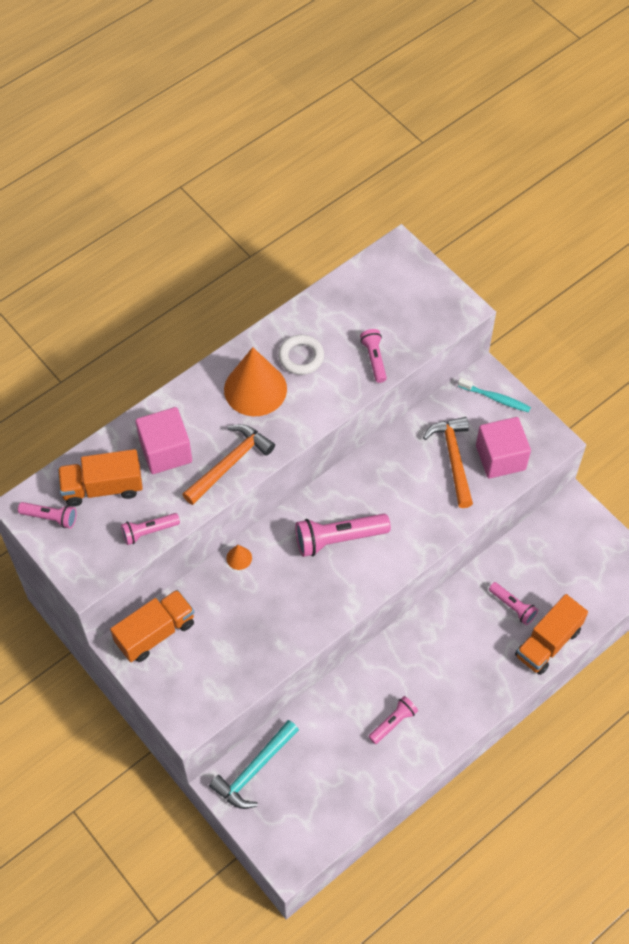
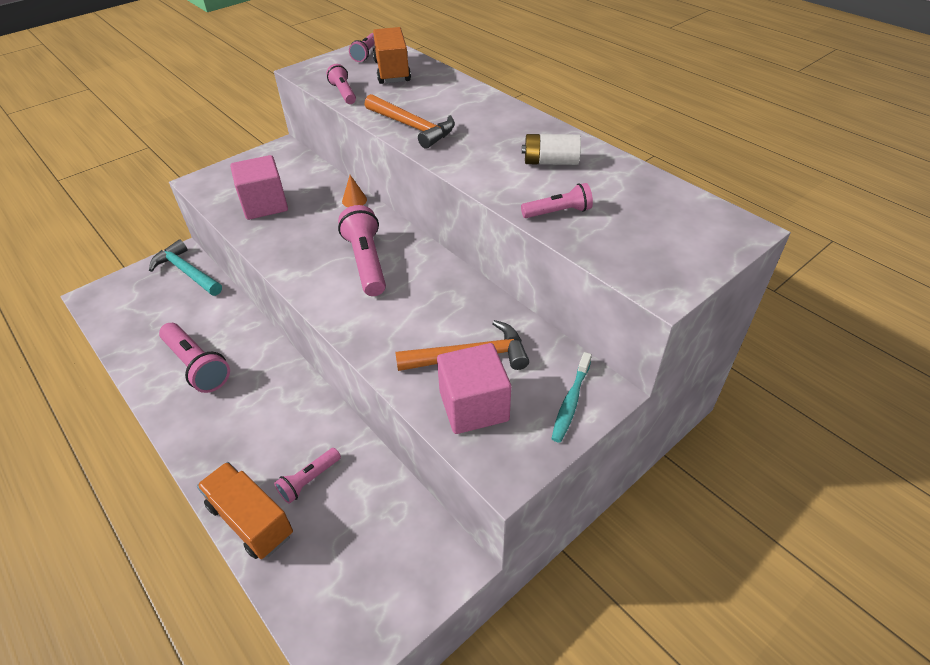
camera: 90 degrees right, 15 degrees down
orange truck [110,589,194,662] -> none
pink cube [136,407,192,474] -> pink cube moved to [230,155,288,220]
orange cone [224,347,287,416] -> none
white ring [278,335,324,375] -> white battery [522,134,581,165]
pink flashlight [369,696,418,744] -> pink flashlight [159,323,230,393], size x1.71

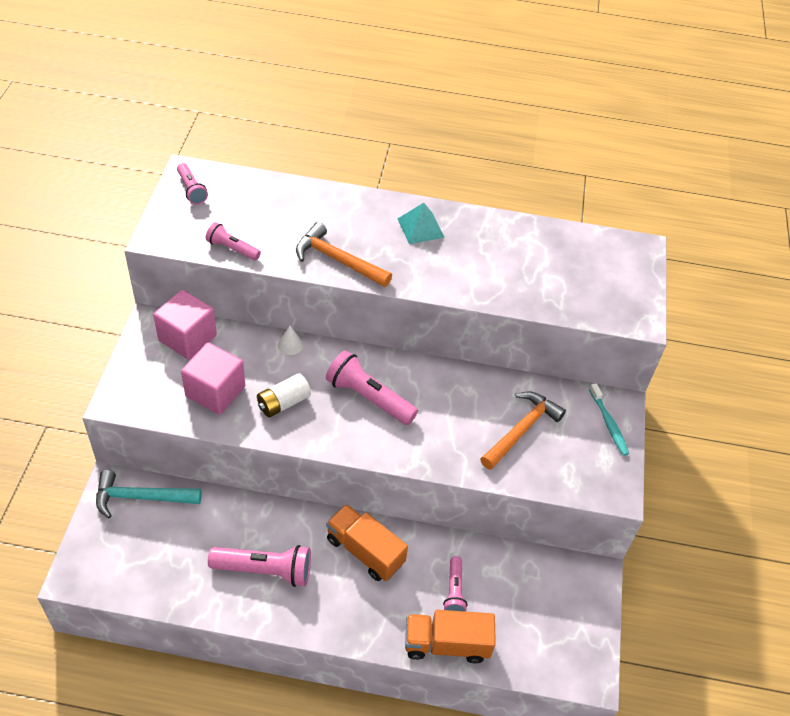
camera: 45 degrees left, 5 degrees up
orange cone [342,175,367,207] -> white cone [278,326,303,355]
orange hammer [365,94,455,149] -> orange hammer turned 150 degrees counterclockwise [296,222,392,287]
orange truck [373,27,411,84] -> orange truck moved to [326,504,408,581]
pink cube [437,343,511,434] -> pink cube moved to [153,290,217,360]
pink flashlight [521,183,593,218] -> none
white battery [522,134,581,165] -> white battery moved to [257,373,311,417]
none -> turquoise pyramid [398,203,445,244]

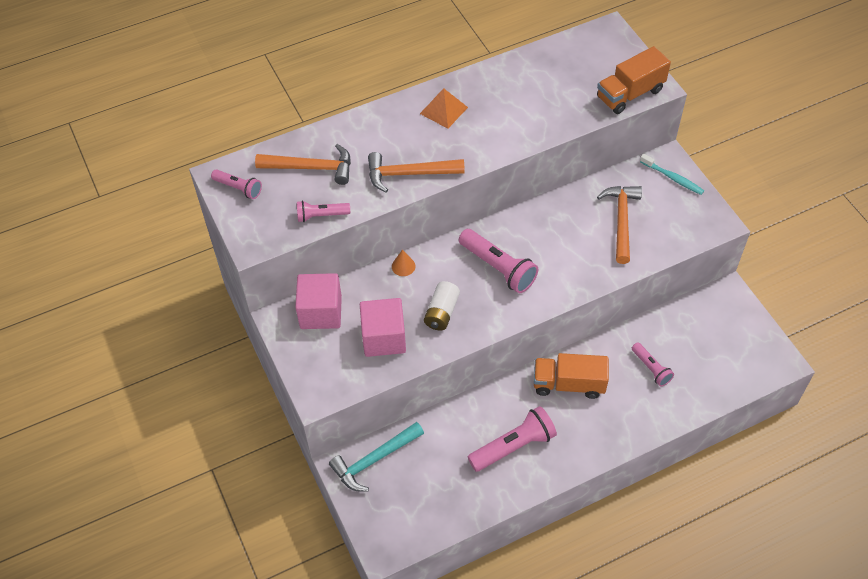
camera: 30 degrees left, 5 degrees up
white cone [278,326,303,355] -> orange cone [392,250,415,276]
pink flashlight [326,350,418,425] -> pink flashlight turned 135 degrees counterclockwise [459,229,538,293]
turquoise pyramid [398,203,445,244] -> orange pyramid [420,88,468,129]
orange truck [405,610,496,664] -> orange truck moved to [597,46,671,114]
none -> orange hammer [255,144,351,185]

